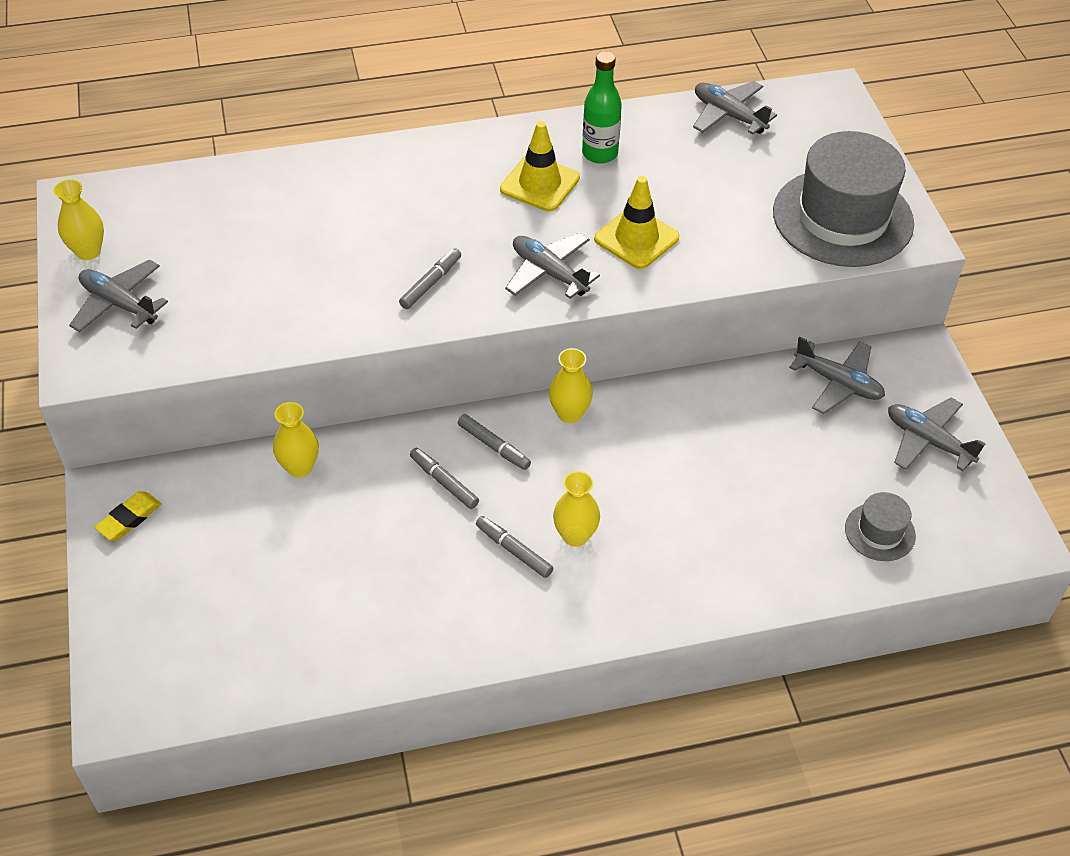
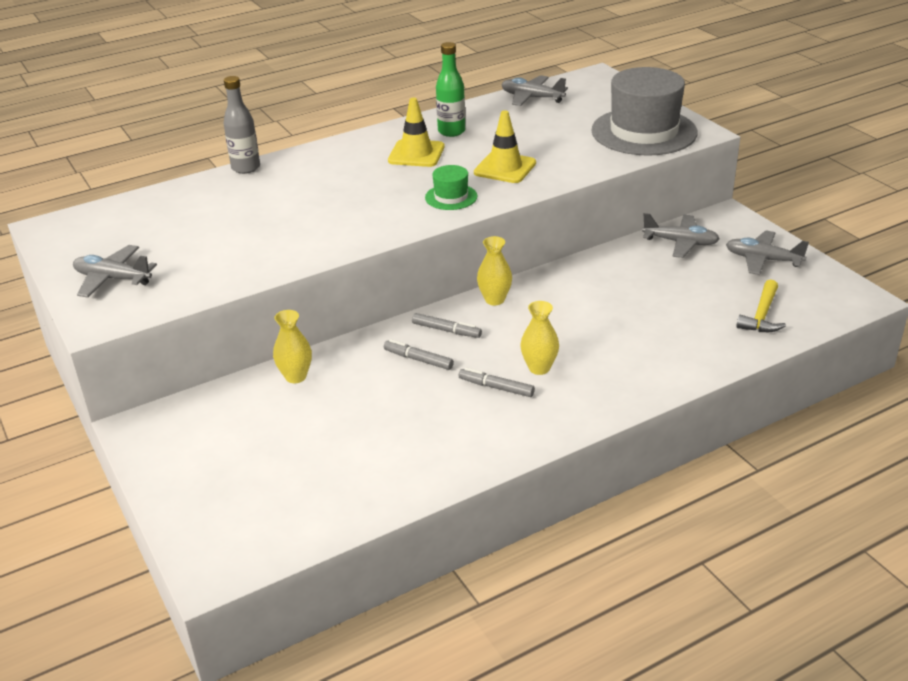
camera: 15 degrees left, 15 degrees down
yellow vase [54,179,104,260] -> none
yellow eraser [94,491,162,540] -> none
grey marker [399,248,461,309] -> none
grey plane [505,233,600,299] -> green hat [425,165,477,210]
grey hat [845,492,916,561] -> yellow hammer [736,280,786,332]
none -> grey bottle [223,76,260,174]

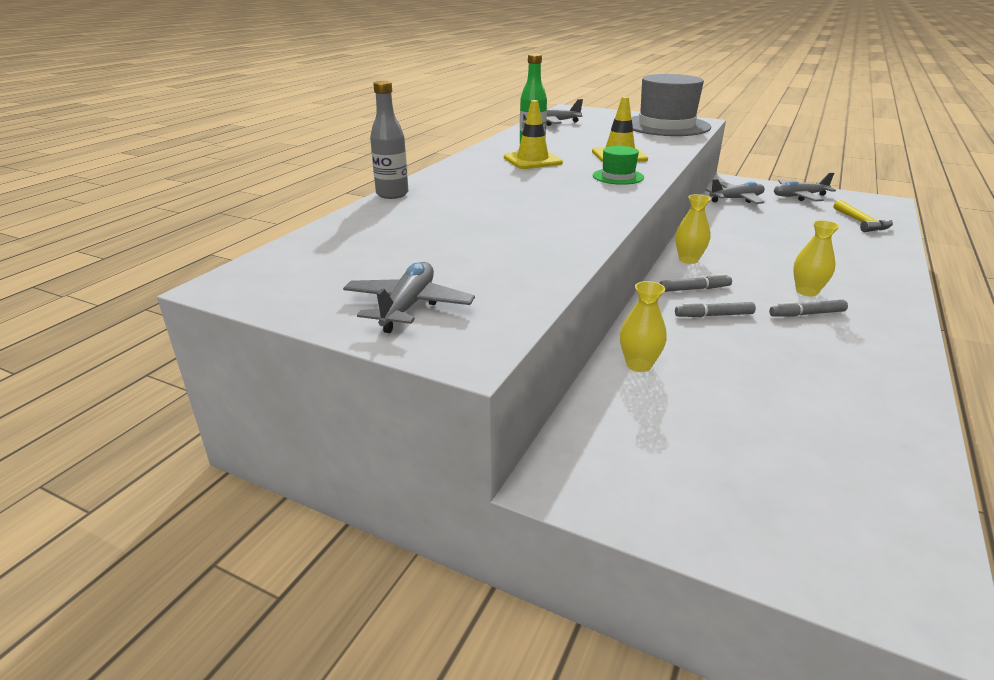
camera: 35 degrees left, 5 degrees down
grey plane [73,245,157,298] -> grey plane turned 120 degrees clockwise [343,262,475,333]

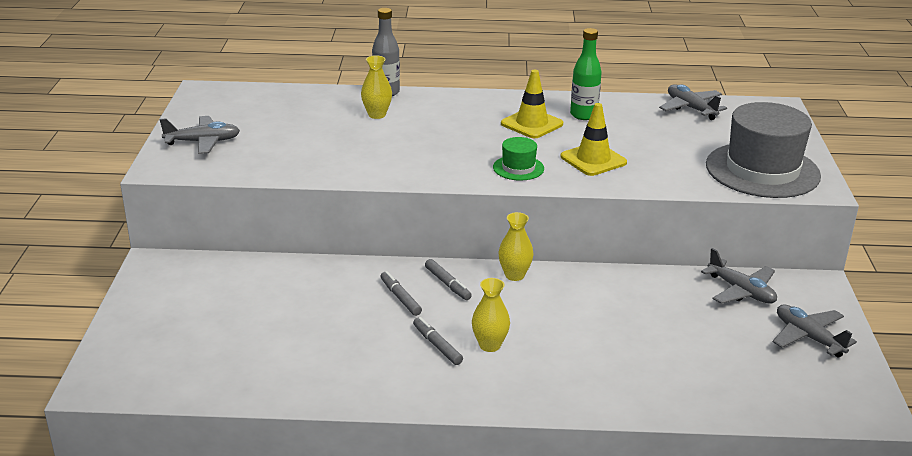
camera: 65 degrees right, 0 degrees up
yellow vase [620,281,667,372] -> yellow vase moved to [361,55,392,119]
yellow hammer [834,200,893,232] -> none

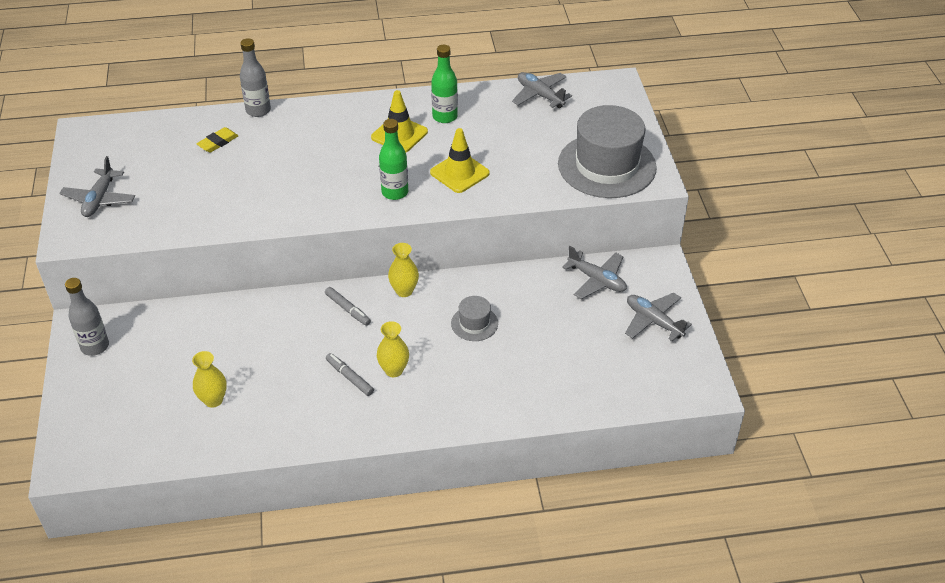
camera: 10 degrees left, 15 degrees up
grey plane [160,116,240,154] -> grey plane turned 120 degrees clockwise [59,156,135,217]
yellow vase [361,55,392,119] -> yellow vase moved to [192,351,227,408]
grey marker [381,271,422,316] -> none
green hat [493,137,544,181] -> green bottle [379,119,408,200]
none -> grey bottle [65,278,109,356]
none -> yellow eraser [196,127,238,153]
none -> grey hat [451,296,498,341]

